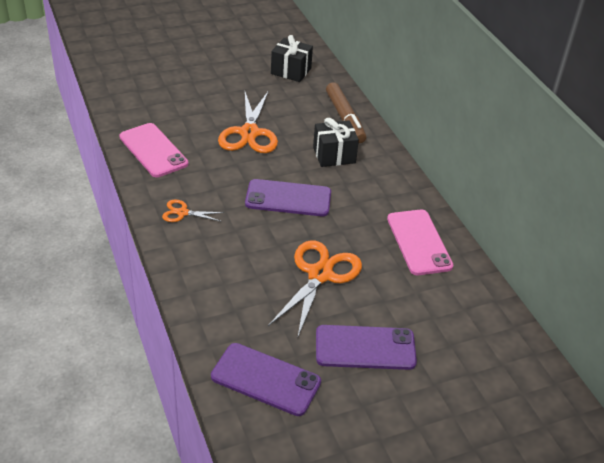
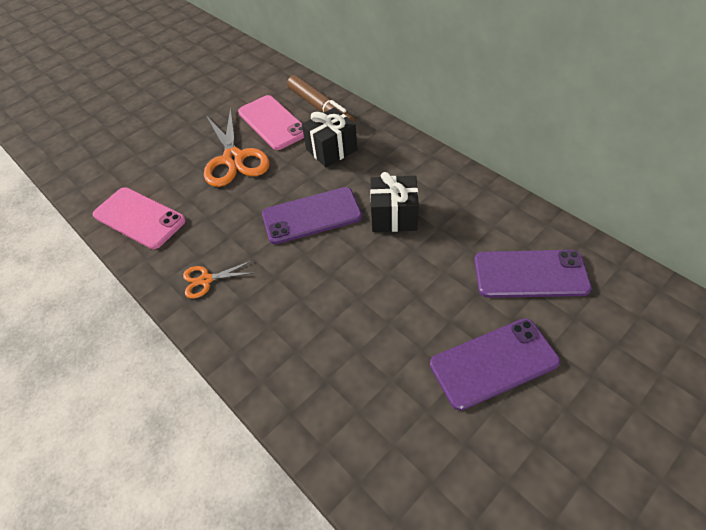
camera: 15 degrees left, 10 degrees up
purple phone [211,343,321,416] -> purple phone moved to [474,250,592,298]
orange scissors [268,241,362,339] -> none
black gift [271,35,313,82] -> black gift moved to [370,172,419,232]
pink phone [387,209,453,275] -> pink phone moved to [238,95,304,150]

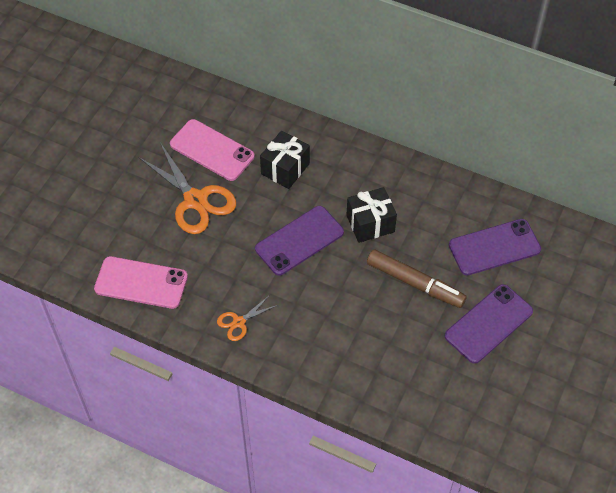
camera: 25 degrees left, 5 degrees up
brown marker [287,75,355,123] -> brown marker moved to [367,249,467,308]

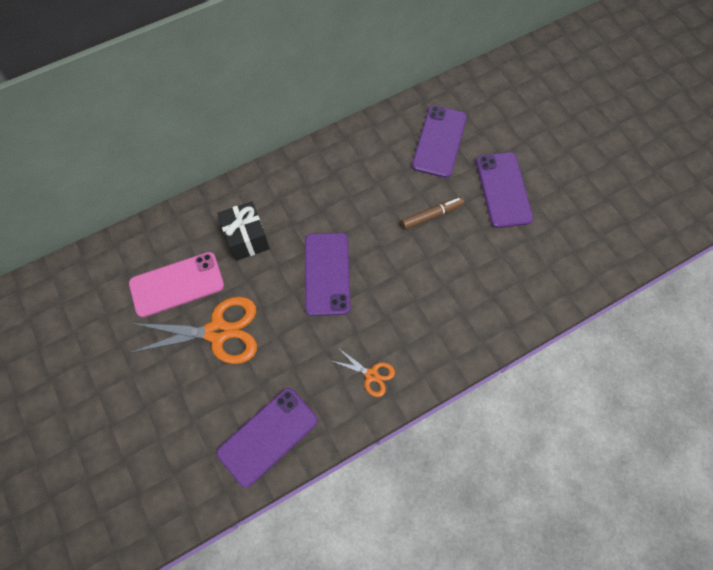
camera: 55 degrees left, 10 degrees up
pink phone [94,256,188,309] -> purple phone [217,388,318,487]
orange scissors [217,295,278,341] -> orange scissors turned 60 degrees counterclockwise [329,347,395,397]
black gift [347,187,397,243] -> none
brown marker [367,249,467,308] -> brown marker [401,197,464,230], size x0.65

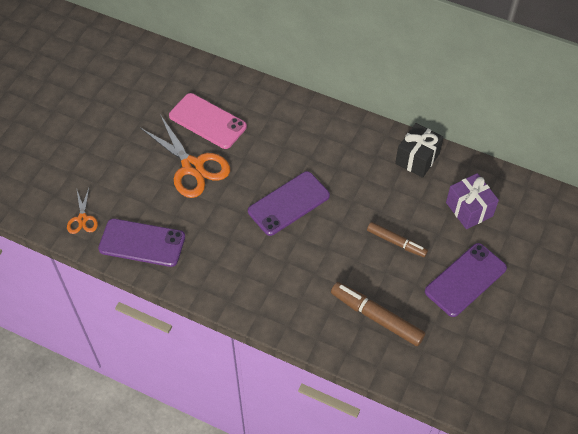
camera: 55 degrees right, 10 degrees down
black gift [218,201,270,261] -> black gift moved to [395,123,444,178]
orange scissors [329,347,395,397] -> orange scissors moved to [67,188,98,234]
purple phone [412,105,467,178] -> purple gift [446,173,499,229]
none -> brown marker [331,282,425,346]

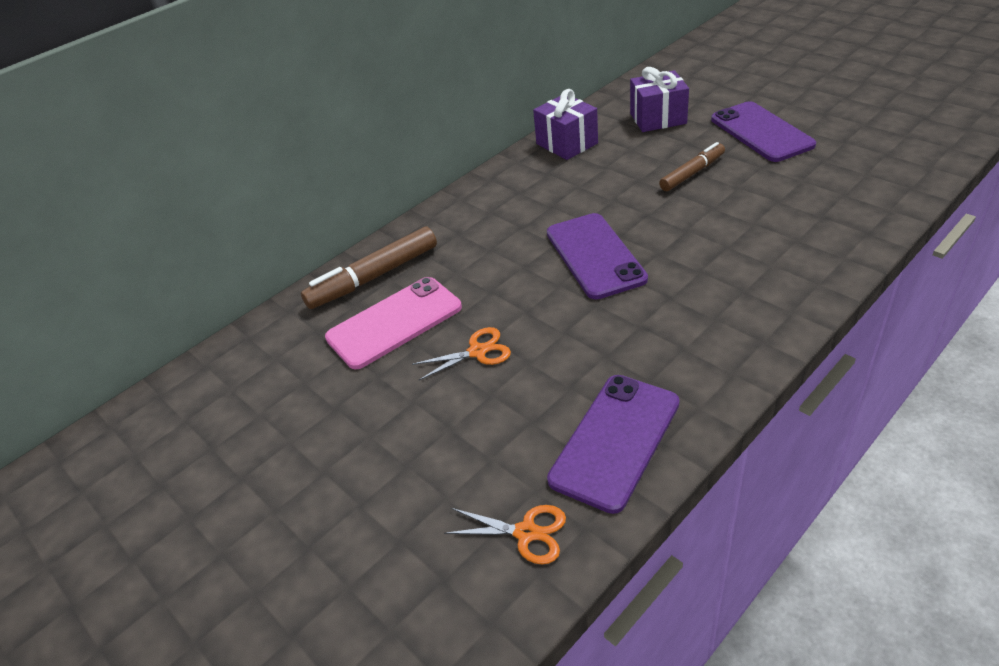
camera: 65 degrees left, 15 degrees down
orange scissors [140,116,230,198] -> orange scissors [412,327,511,380], size x0.50
brown marker [331,282,425,346] -> brown marker moved to [301,227,437,309]
black gift [395,123,444,178] -> purple gift [533,89,598,160]

